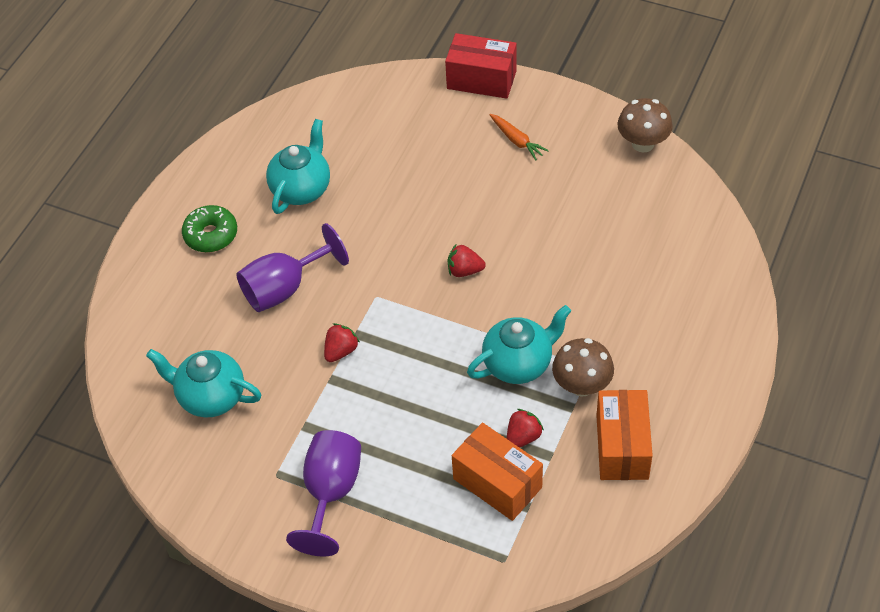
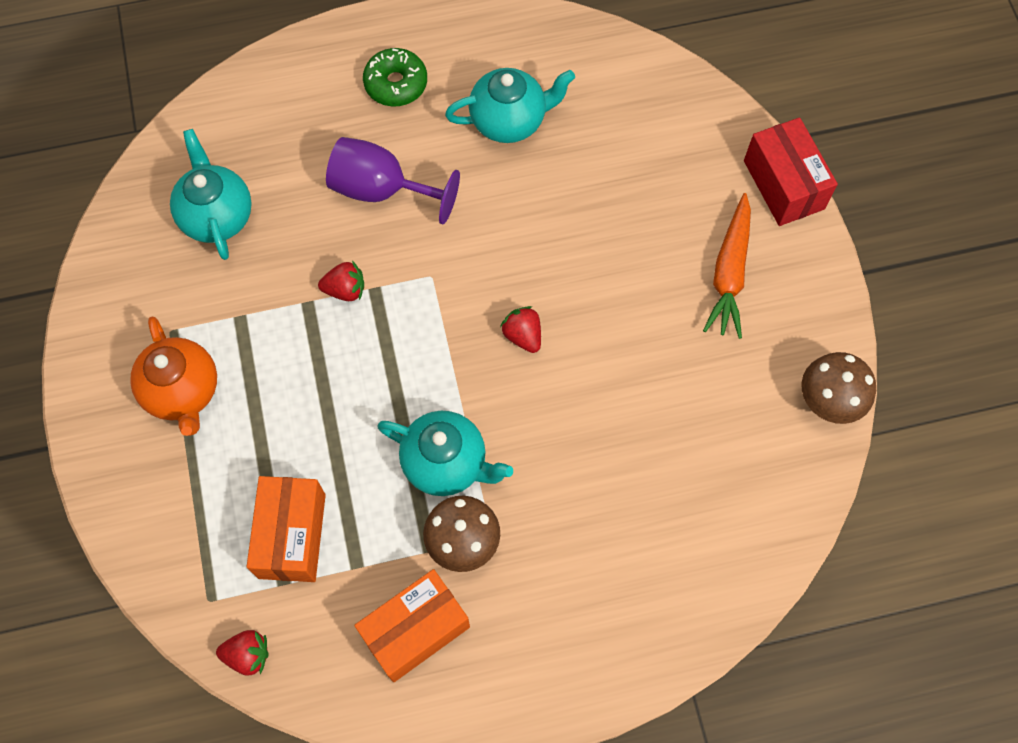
camera: 50 degrees right, 15 degrees up
purple goblet [286,430,361,557] -> orange teapot [130,316,217,436]
orange carrot [489,114,549,160] -> orange carrot [703,193,751,339], size x1.62
red strawberry [507,409,544,448] -> red strawberry moved to [216,630,269,675]

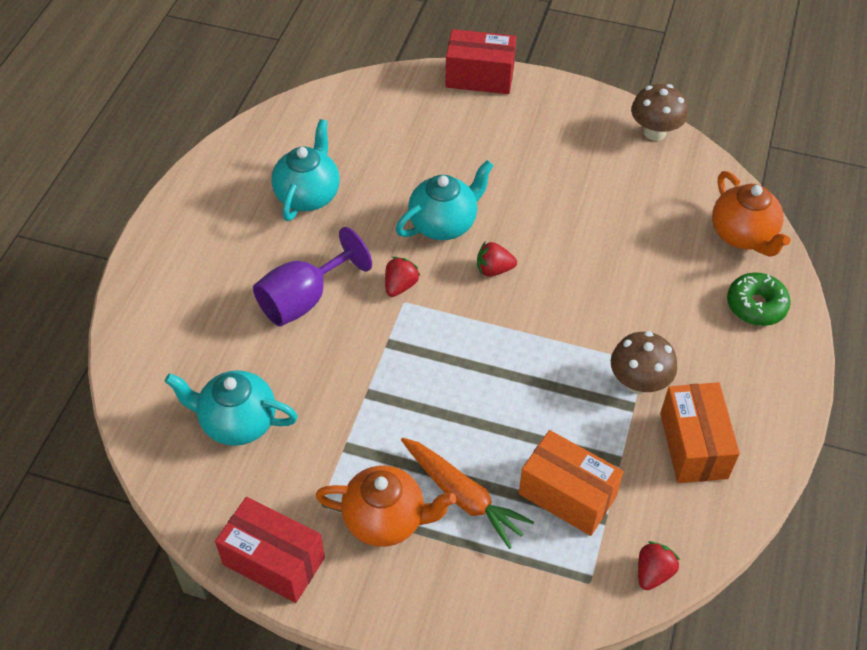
camera: 60 degrees left, 15 degrees down
red strawberry [318,261,364,301] -> red strawberry moved to [385,257,420,297]
green donut [363,48,427,106] -> green donut moved to [727,272,791,326]
turquoise teapot [377,411,513,496] -> turquoise teapot moved to [396,160,494,240]
orange carrot [703,193,751,339] -> orange carrot moved to [401,437,534,549]
none -> red box [215,497,325,603]
none -> orange teapot [712,171,791,256]

